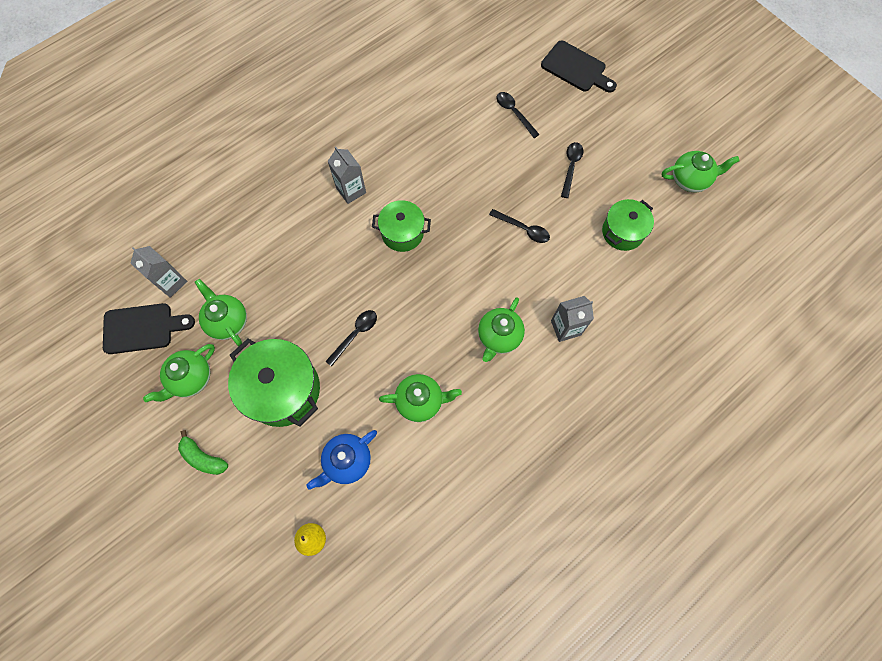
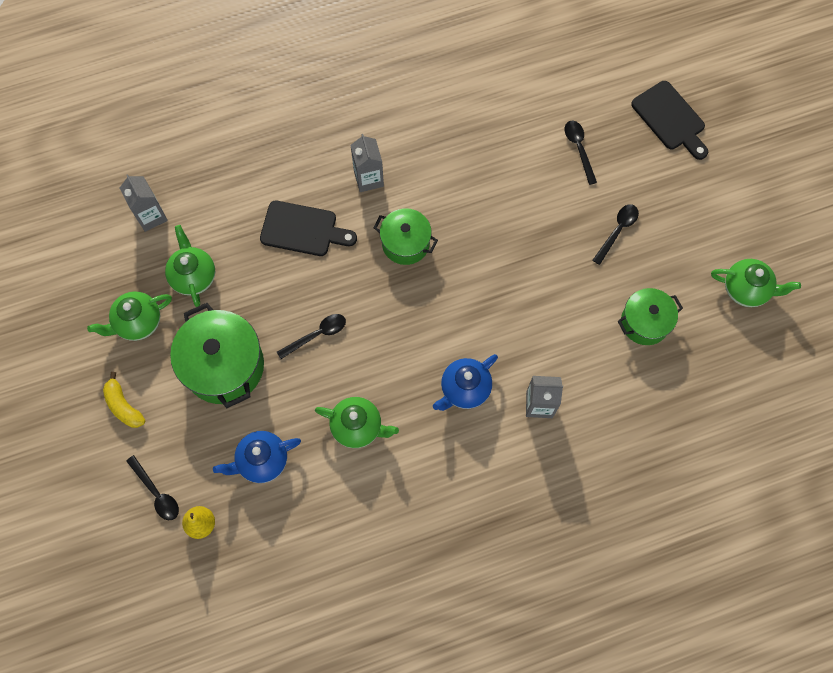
camera: 20 degrees right, 0 degrees up
black cutting board [103,303,195,354] -> black cutting board moved to [260,201,357,256]
green banana [178,430,228,475] -> yellow banana [103,372,145,428]
green teapot [478,298,525,362] -> blue teapot [433,354,498,411]
black spoon [489,209,550,243] -> black spoon moved to [126,455,179,520]

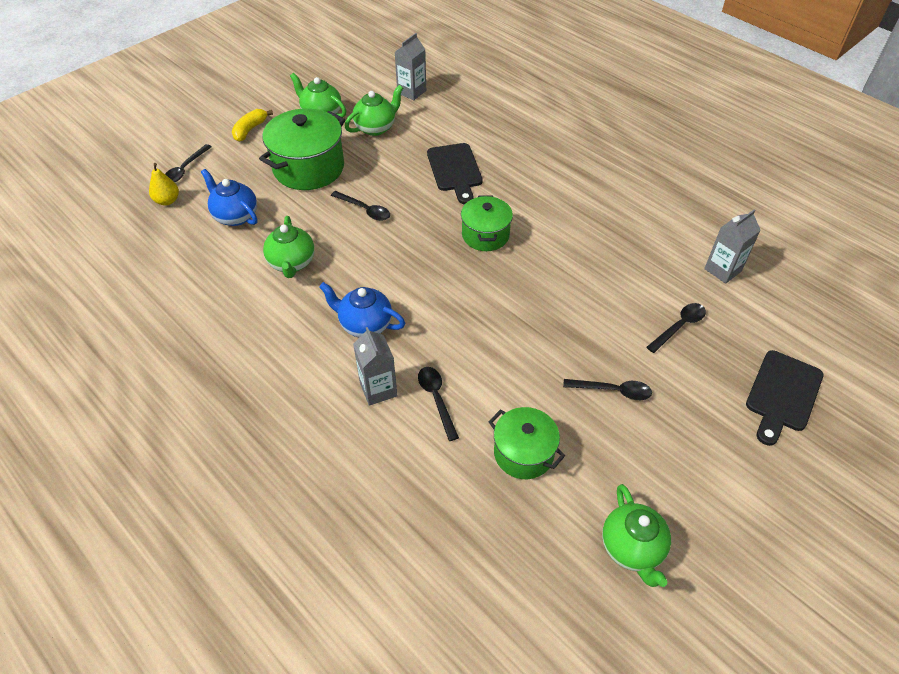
camera: 65 degrees right, 20 degrees down
grey carton [351,134,384,192] -> grey carton moved to [704,210,761,284]
none -> black spoon [418,367,459,441]

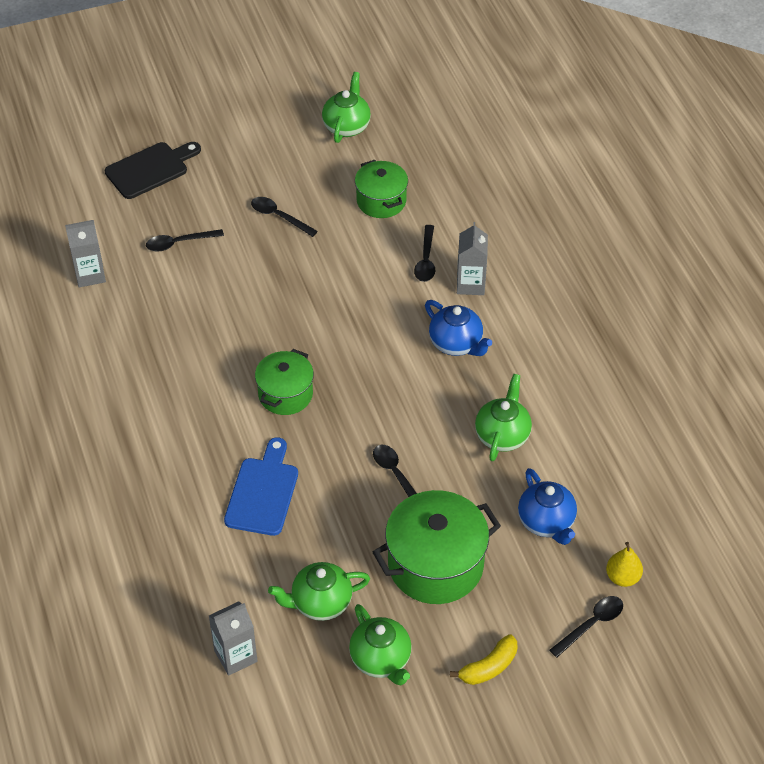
camera: 155 degrees left, 0 degrees up
black cutting board [427,143,483,204] -> blue cutting board [224,437,298,536]

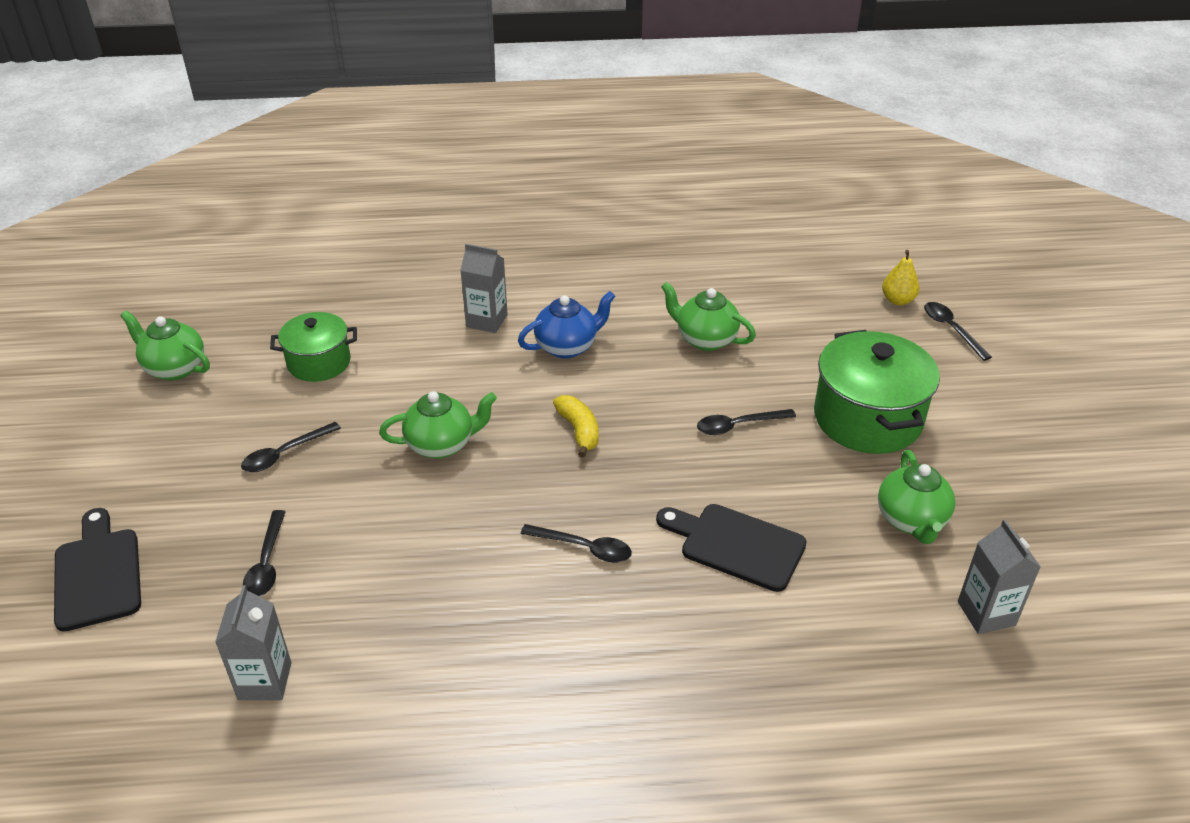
camera: 75 degrees left, 10 degrees down
blue cutting board [224,437,298,536] -> black cutting board [656,504,807,592]
green pot [255,349,314,415] -> none
green teapot [349,604,412,685] -> green teapot moved to [379,391,497,459]
black spoon [414,225,435,282] -> black spoon moved to [520,524,632,563]
yellow banana [450,634,517,685] -> yellow banana moved to [553,395,599,458]
blue teapot [518,468,577,545] -> none

